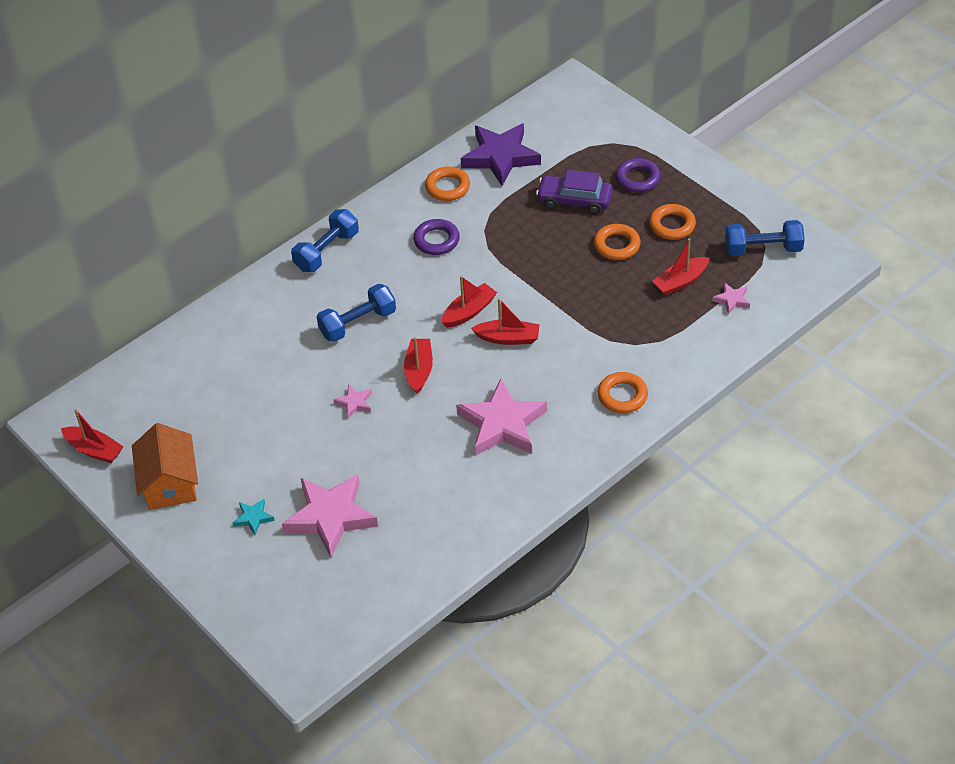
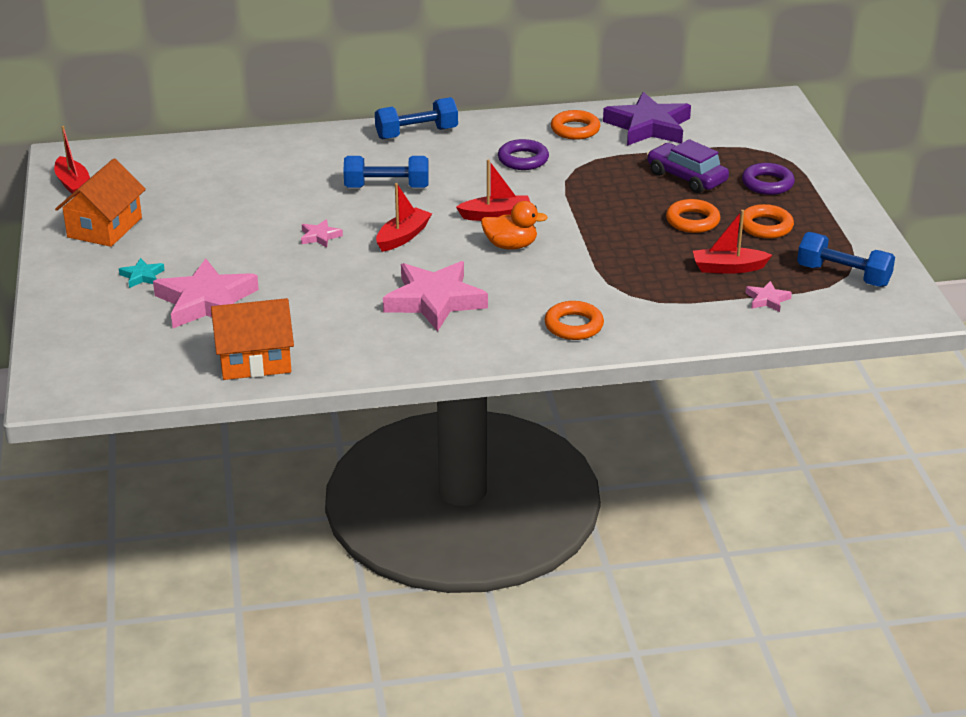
camera: 30 degrees right, 15 degrees down
red boat [471,298,539,345] -> orange duck [481,201,548,250]
none -> orange house [211,298,294,380]

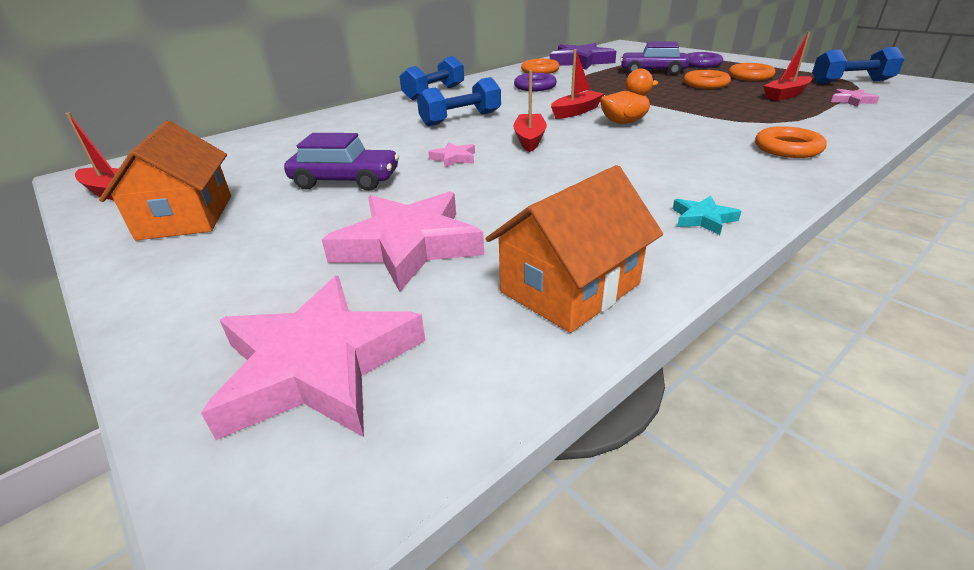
camera: 30 degrees left, 0 degrees up
turquoise star [119,258,165,288] -> turquoise star moved to [673,196,741,235]
pink star [383,261,488,332] -> pink star moved to [201,276,425,440]
none -> purple car [284,133,399,191]

